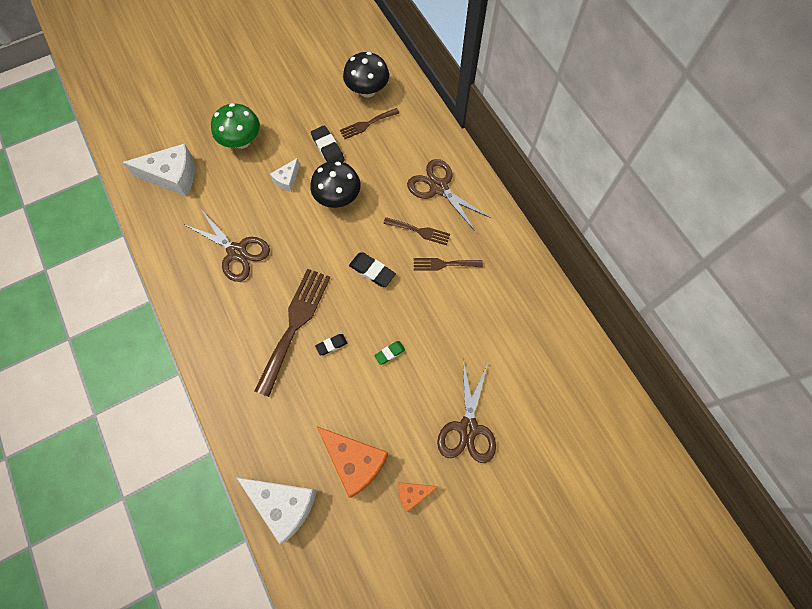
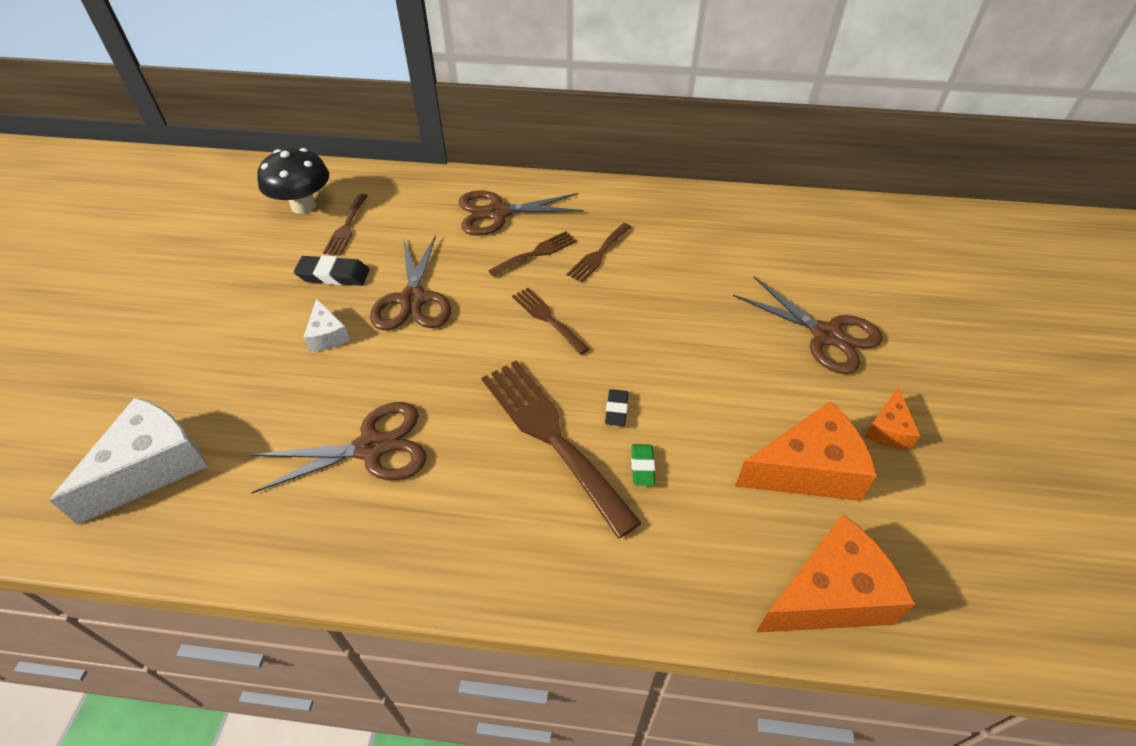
camera: 55 degrees left, 20 degrees down
green mushroom [211,103,260,149] -> none
white cheese [236,477,317,544] -> orange cheese [756,514,915,633]
black mushroom [310,161,361,208] -> brown scissors [370,235,451,330]
black eraser [349,252,396,287] -> brown fork [512,288,589,355]
green eraser [374,341,405,365] -> green eraser moved to [631,444,655,486]

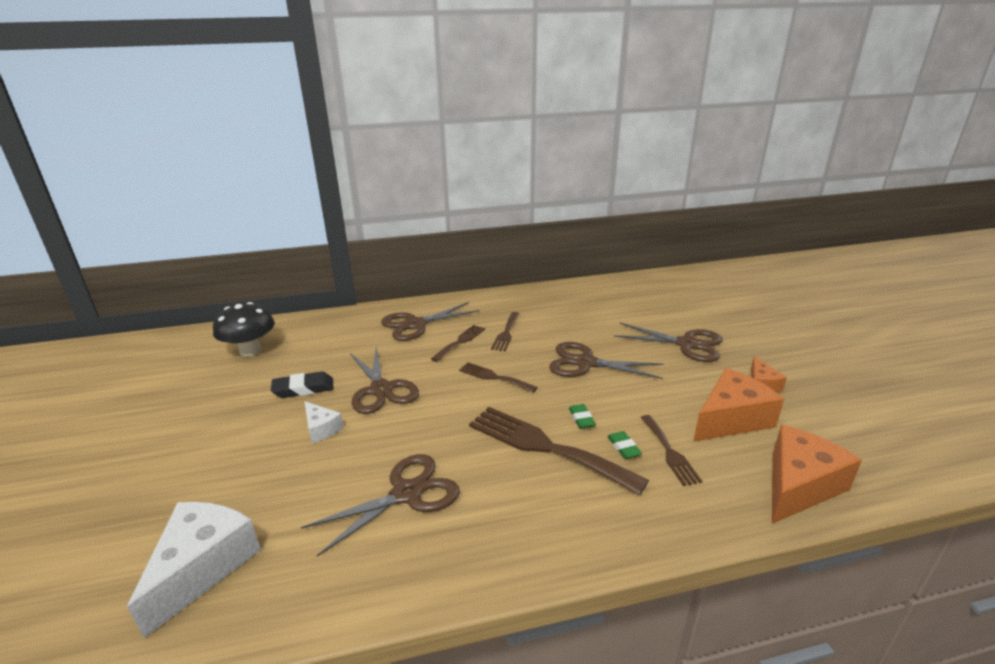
camera: 20 degrees left, 20 degrees down
brown fork [323,194,368,256] -> brown fork moved to [641,415,702,486]
black eraser [605,389,628,426] -> green eraser [569,404,596,429]
none -> brown scissors [549,342,663,379]

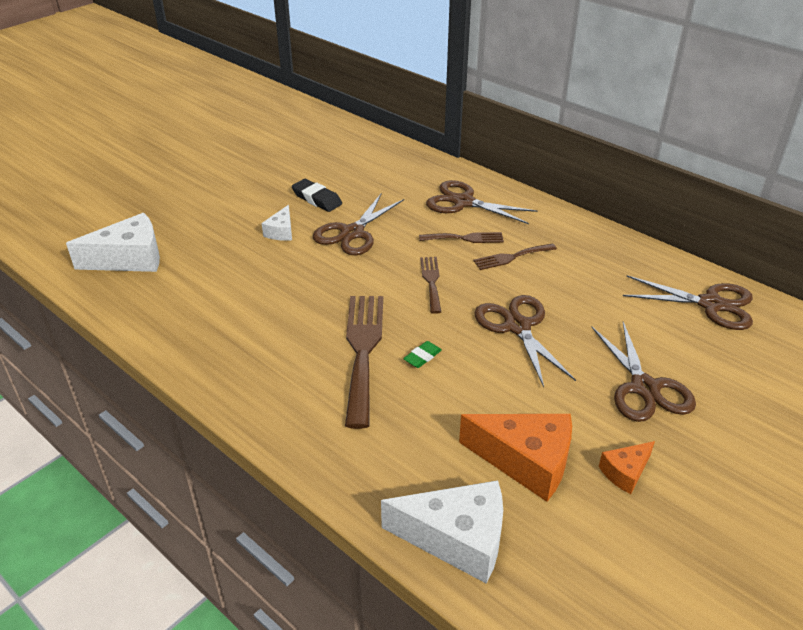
camera: 55 degrees right, 10 degrees up
black mushroom [213,302,275,357] -> none
brown scissors [301,454,460,557] -> brown scissors moved to [623,275,753,330]
green eraser [607,431,642,459] -> none
brown fork [641,415,702,486] -> none
orange cheese [772,425,862,524] -> white cheese [381,480,503,584]

